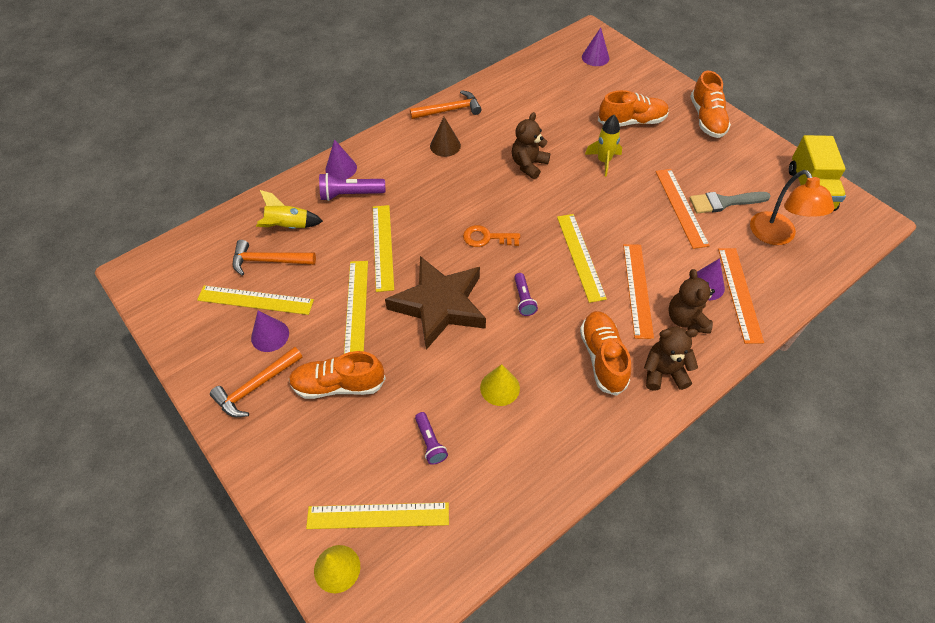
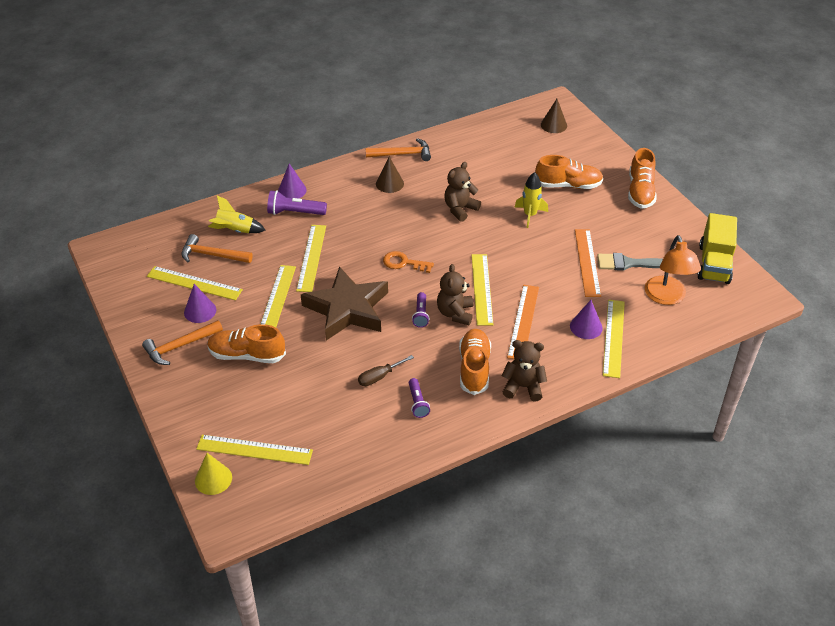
camera: 10 degrees right, 10 degrees down
purple flashlight [415,412,448,465] -> purple flashlight moved to [409,378,430,418]
yellow cone [480,364,520,406] -> brown screwdriver [358,355,414,386]
purple cone [582,28,609,66] -> brown cone [541,99,567,133]
brown teddy bear [668,269,715,334] -> brown teddy bear moved to [437,264,473,325]
orange ruler [718,248,764,344] -> yellow ruler [603,300,625,378]

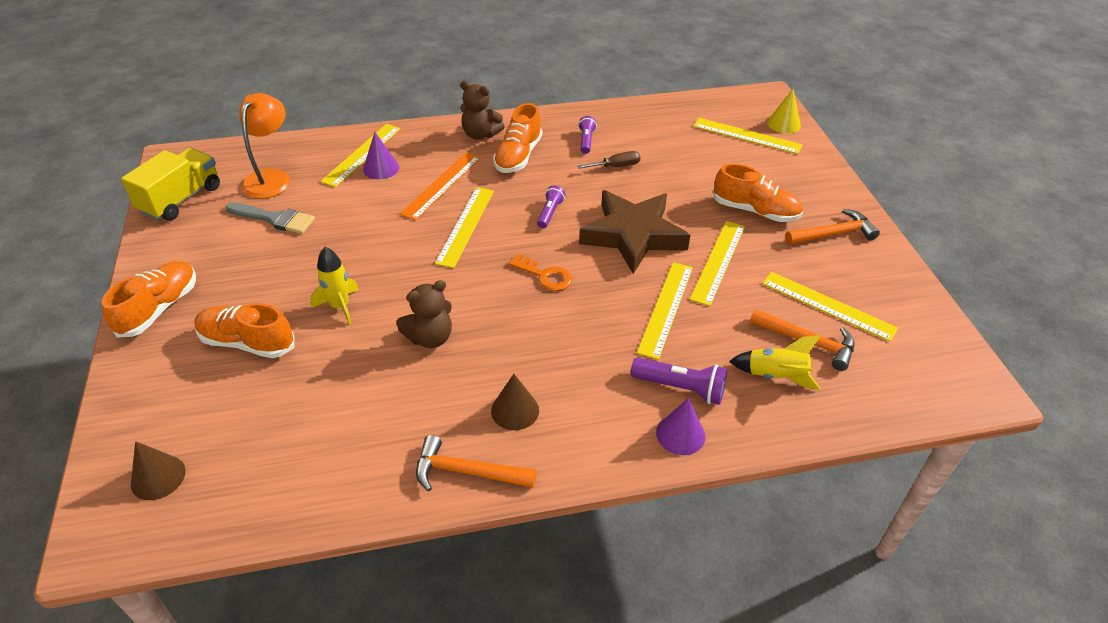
camera: 165 degrees left, 0 degrees up
purple cone [184,284,216,323] -> none
brown teddy bear [437,264,473,325] -> none
orange ruler [575,229,601,297] -> none

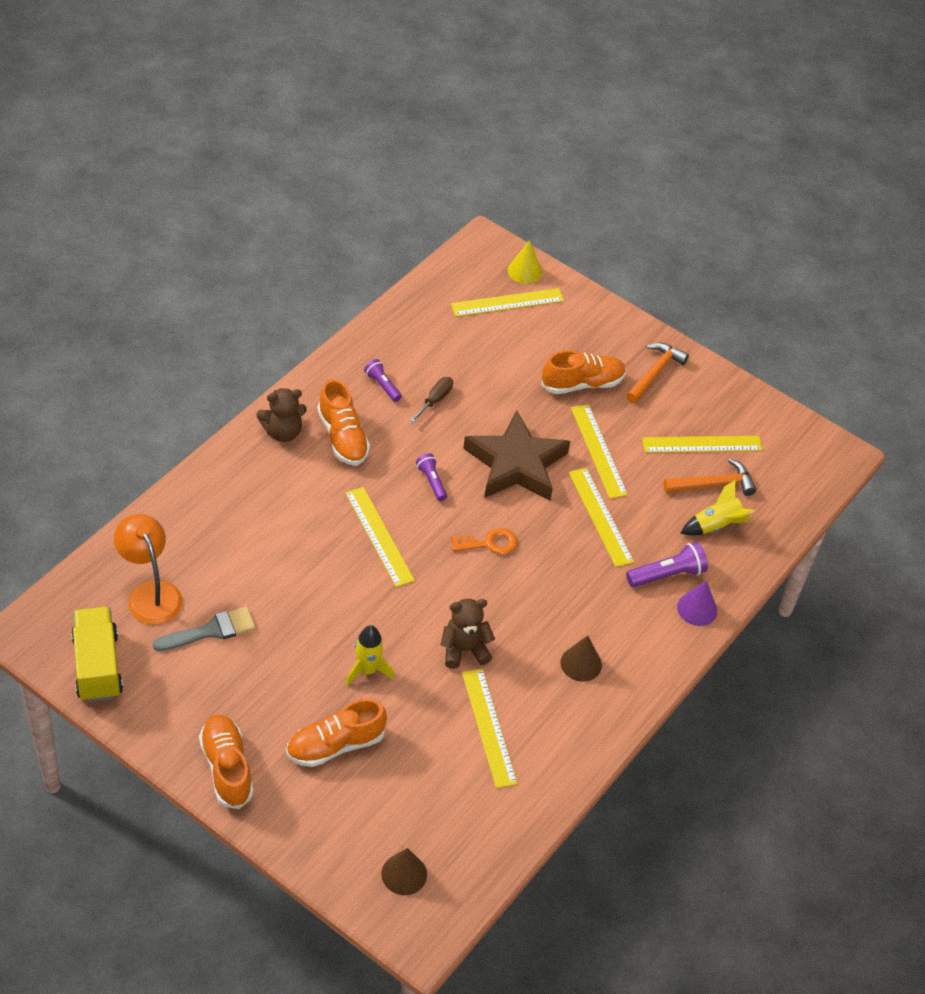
camera: 45 degrees left, 5 degrees up
yellow ruler [320,124,401,187] -> yellow ruler moved to [462,669,518,788]
purple cone [363,132,399,179] -> none
brown teddy bear [396,280,452,348] -> brown teddy bear turned 120 degrees counterclockwise [441,599,495,669]
orange ruler [400,152,481,221] -> none
orange hammer [416,435,537,492] -> none

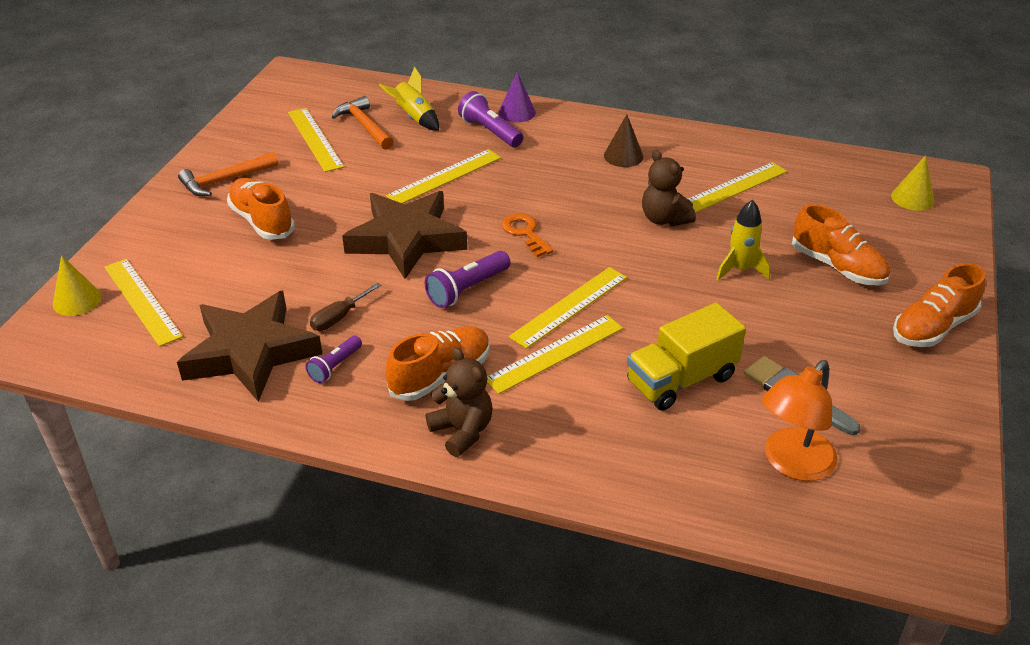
camera: 105 degrees left, 10 degrees down
yellow truck [71,607,123,702] -> yellow truck moved to [627,303,746,411]
brown cone [381,848,427,895] -> yellow cone [891,155,935,211]
brown screwdriver [410,377,453,423] -> brown screwdriver turned 60 degrees counterclockwise [310,283,381,331]
purple flashlight [416,453,447,501] -> purple flashlight [425,251,511,308], size x1.55
yellow ruler [571,404,628,499] -> yellow ruler moved to [487,315,623,394]
orange hammer [626,343,689,403] -> orange hammer turned 45 degrees counterclockwise [178,152,278,196]
none -> brown star [177,291,322,402]

